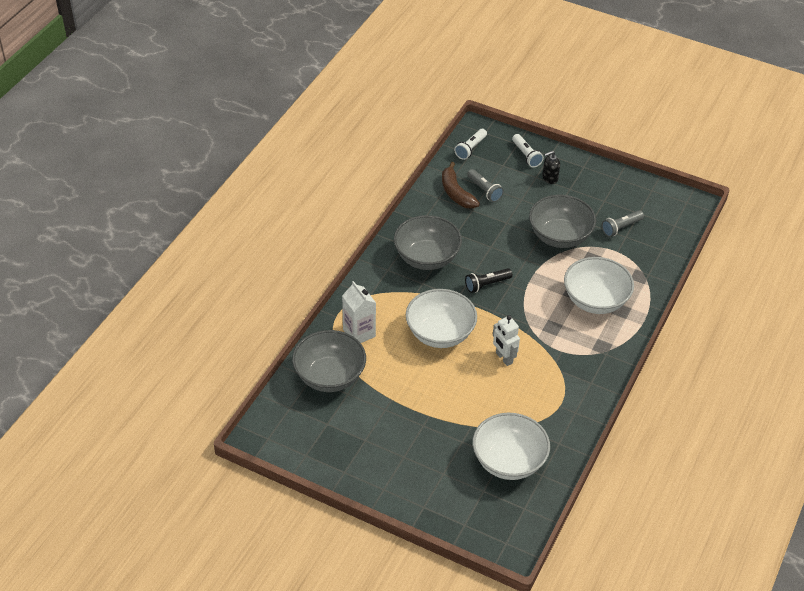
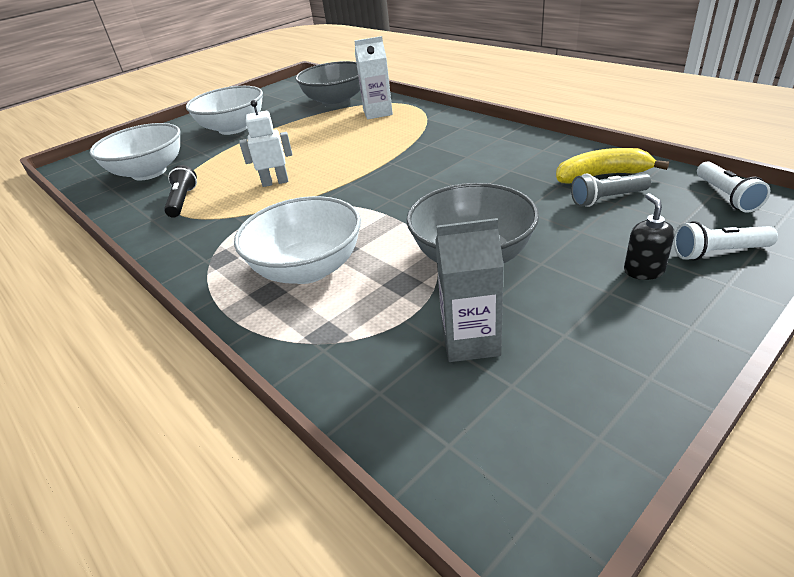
camera: 115 degrees right, 10 degrees down
grey bowl [394,215,462,270] -> none
white bowl [406,289,477,348] -> white bowl moved to [186,86,263,135]
brown banana [442,162,480,209] -> yellow banana [556,148,669,184]
white flashlight [454,129,487,160] -> white flashlight turned 150 degrees counterclockwise [697,161,770,213]
black flashlight [465,268,512,293] -> black flashlight moved to [164,165,197,218]
grey flashlight [602,210,644,237] -> grey carton [435,218,504,362]

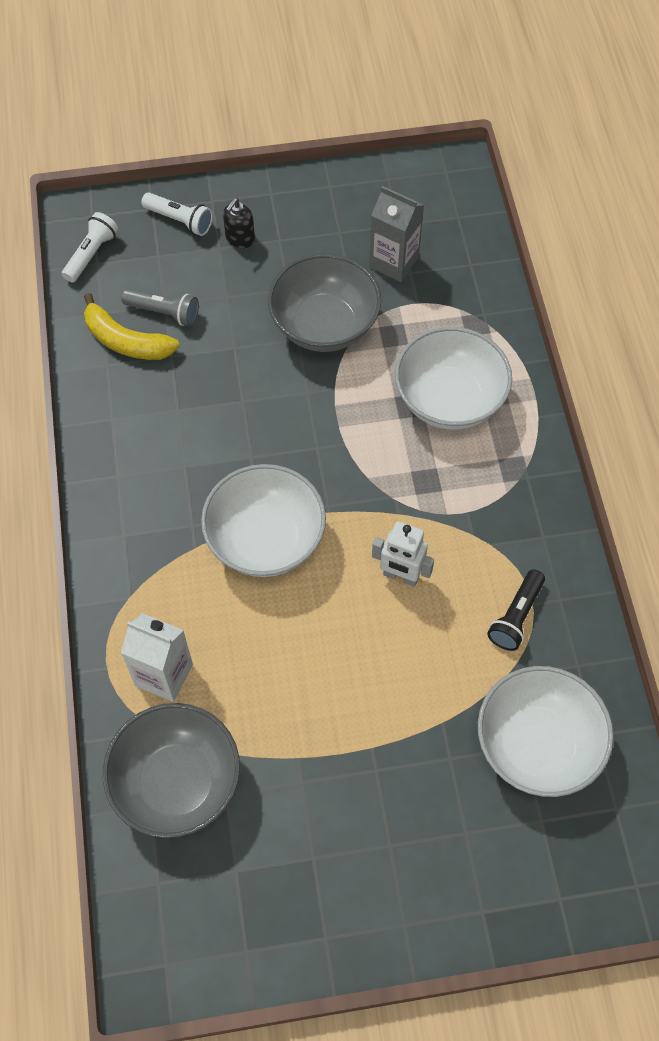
camera: 150 degrees left, 25 degrees up
white bowl [186,86,263,135] -> white bowl moved to [201,464,326,577]

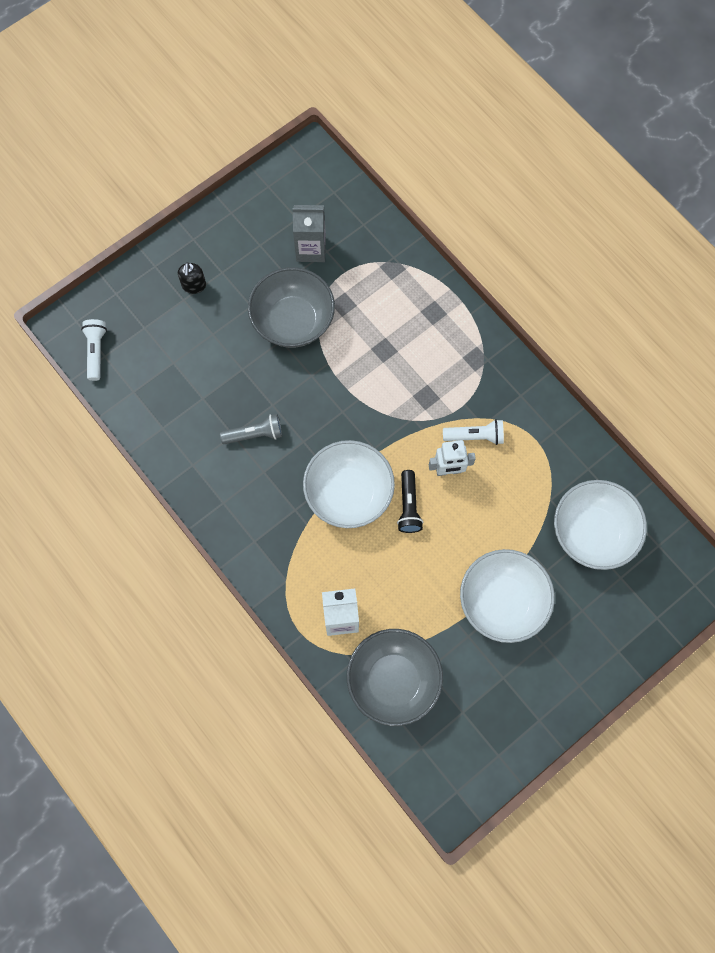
camera: 30 degrees left, 10 degrees up
yellow banana [84,293,179,360] -> none
grey flashlight [121,288,199,326] -> grey flashlight moved to [220,414,282,444]
white flashlight [141,192,213,236] -> white flashlight moved to [443,419,504,445]
white bowl [395,327,512,430] -> white bowl moved to [460,549,555,643]
black flashlight [487,570,545,651] -> black flashlight moved to [397,470,423,533]

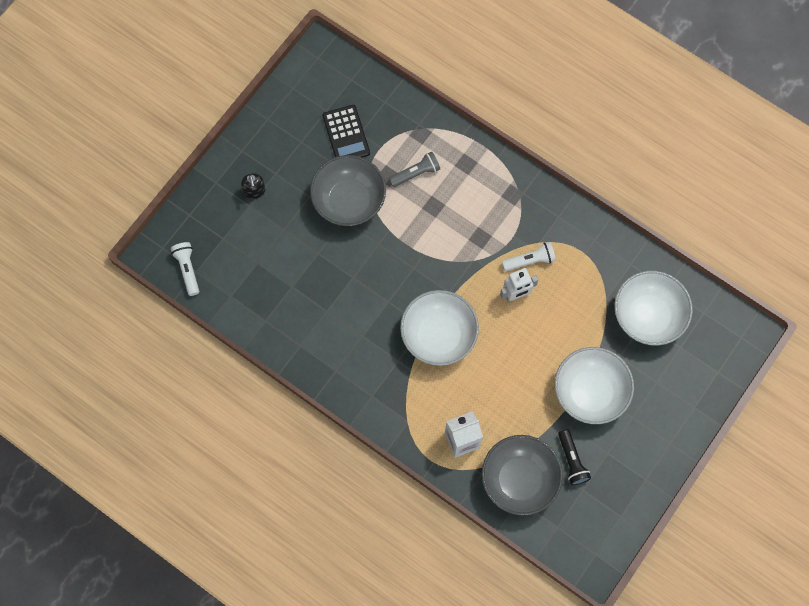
camera: 15 degrees left, 0 degrees up
grey flashlight [220,414,282,444] -> grey flashlight moved to [389,152,440,187]
grey carton [292,205,326,262] -> black calculator [322,105,370,158]
black flashlight [397,470,423,533] -> black flashlight moved to [558,429,591,485]

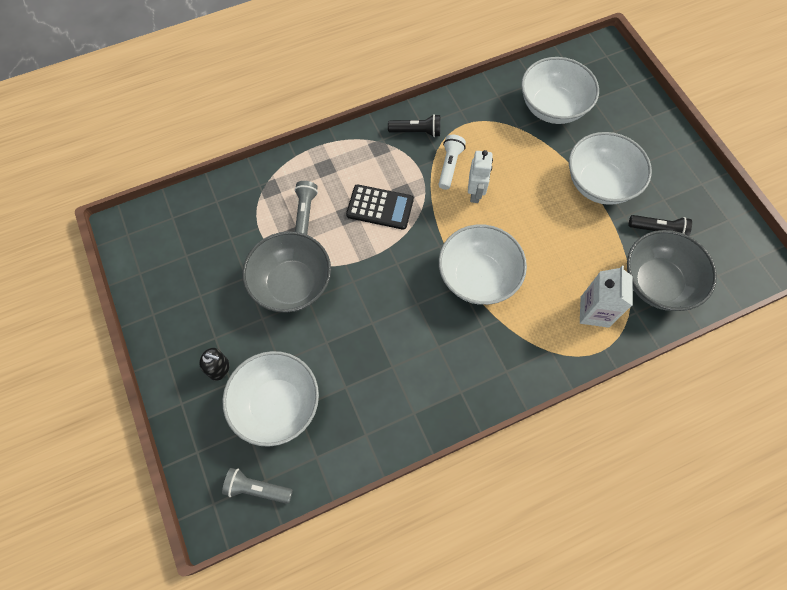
camera: 60 degrees left, 5 degrees down
white flashlight [171,242,199,296] -> grey flashlight [222,468,293,504]
black calculator [322,105,370,158] -> black calculator moved to [346,184,414,230]
none -> white bowl [222,351,319,447]
none -> black flashlight [388,114,440,137]

